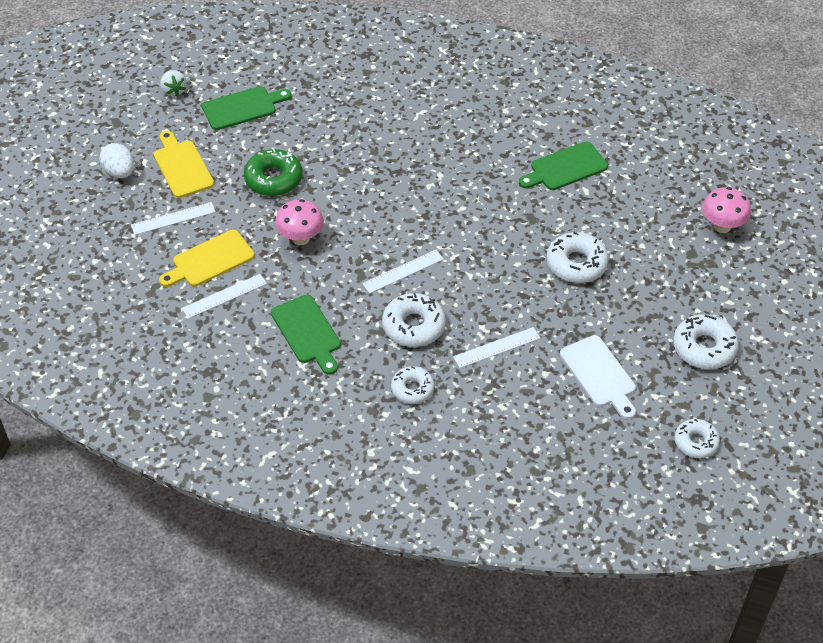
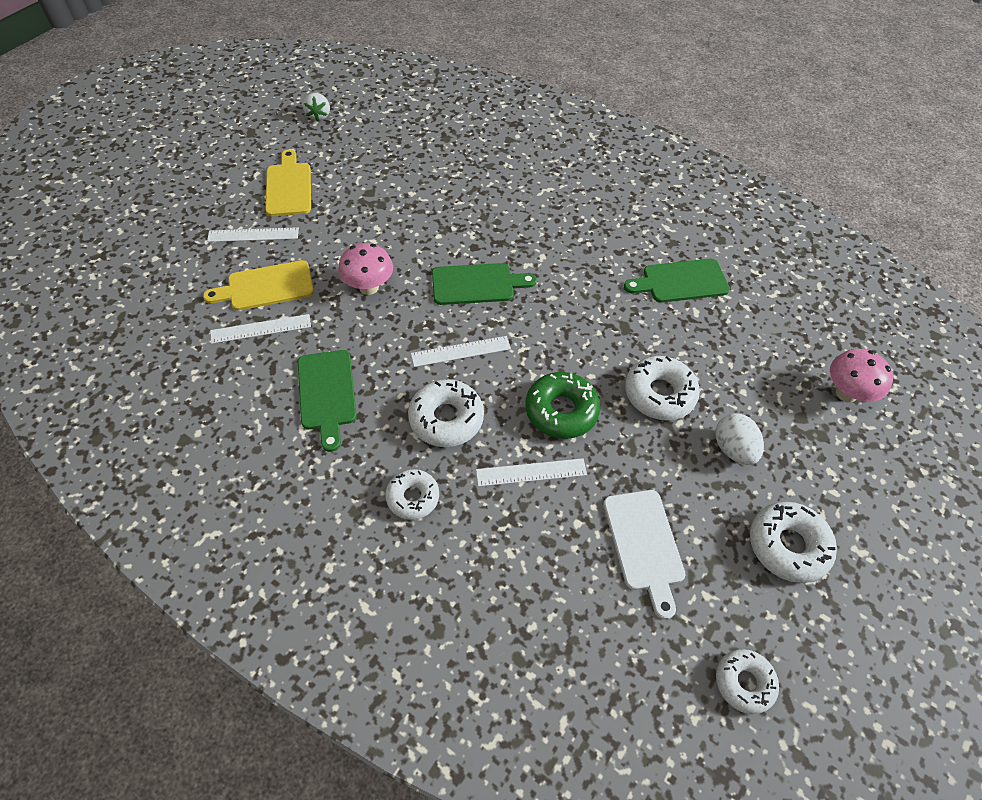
camera: 15 degrees right, 5 degrees up
white egg [100,143,134,178] -> white egg moved to [716,413,764,465]
green cutting board [202,86,291,130] -> green cutting board moved to [432,263,537,305]
green donut [244,148,303,196] -> green donut moved to [525,372,600,439]

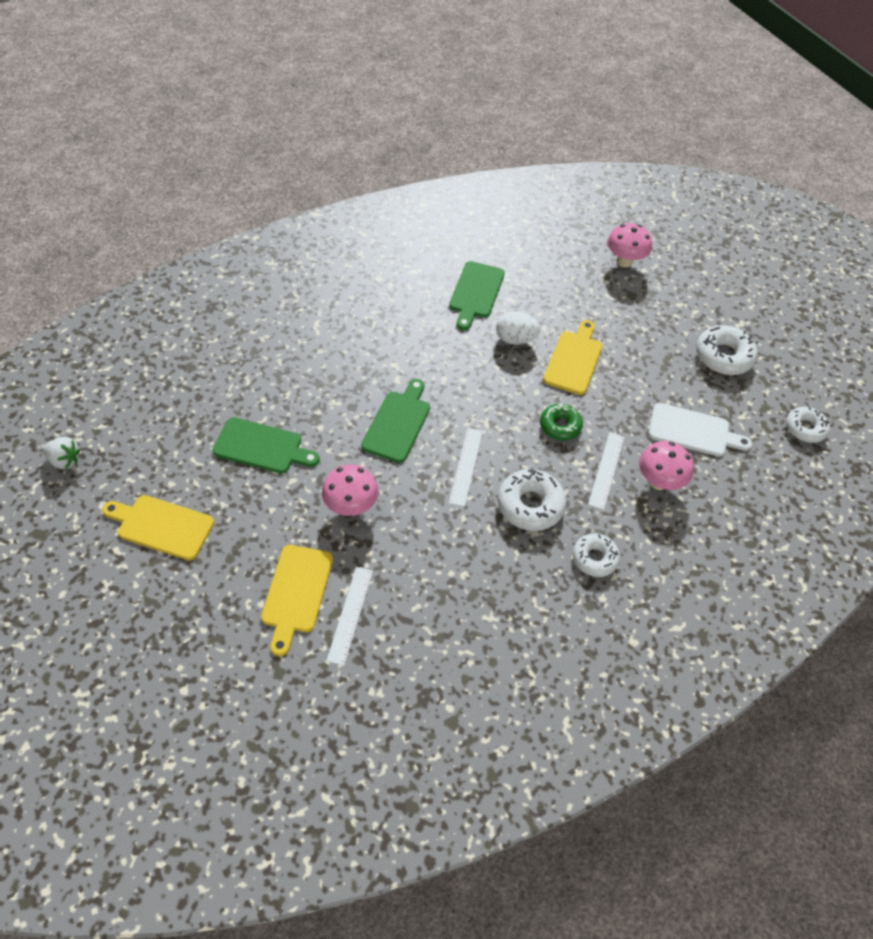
camera: 65 degrees left, 0 degrees up
white ruler [207,227,299,242] -> none
green cutting board [298,350,357,452] -> green cutting board moved to [213,417,320,473]
green donut [525,372,600,439] -> green donut [540,403,583,440], size x0.66
white donut [625,356,700,421] -> yellow cutting board [543,320,603,395]
white egg [716,413,764,465] -> white egg moved to [496,311,540,345]
none -> pink mushroom [639,441,694,490]

